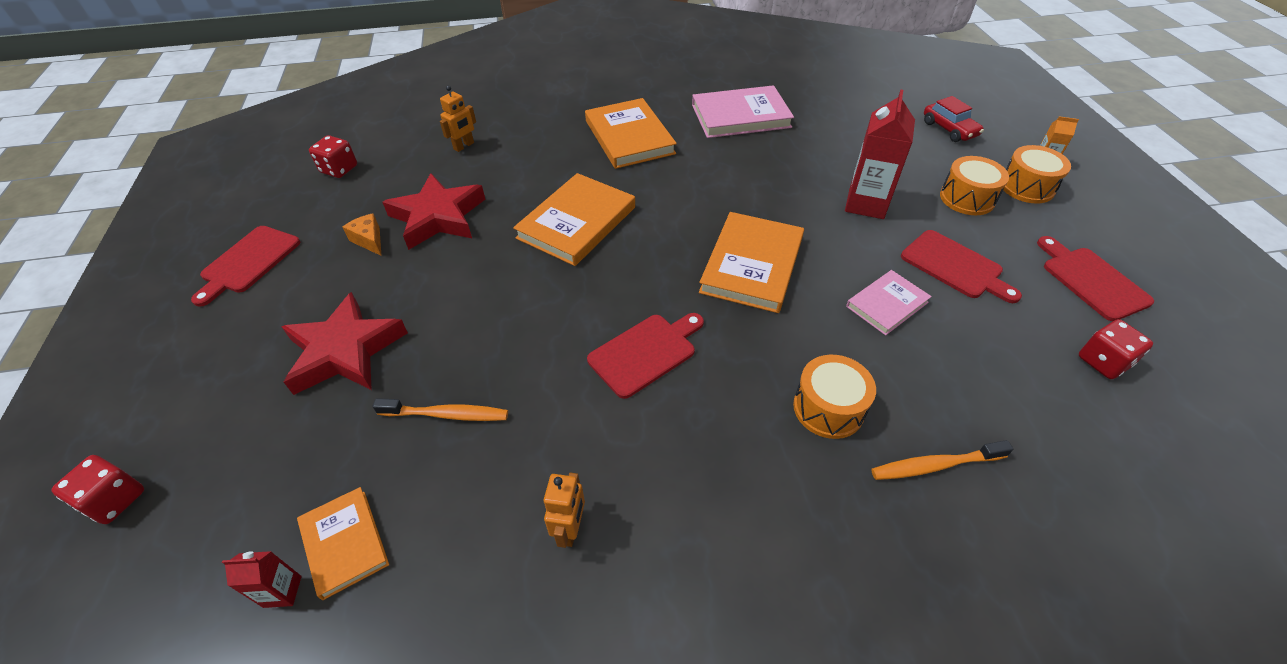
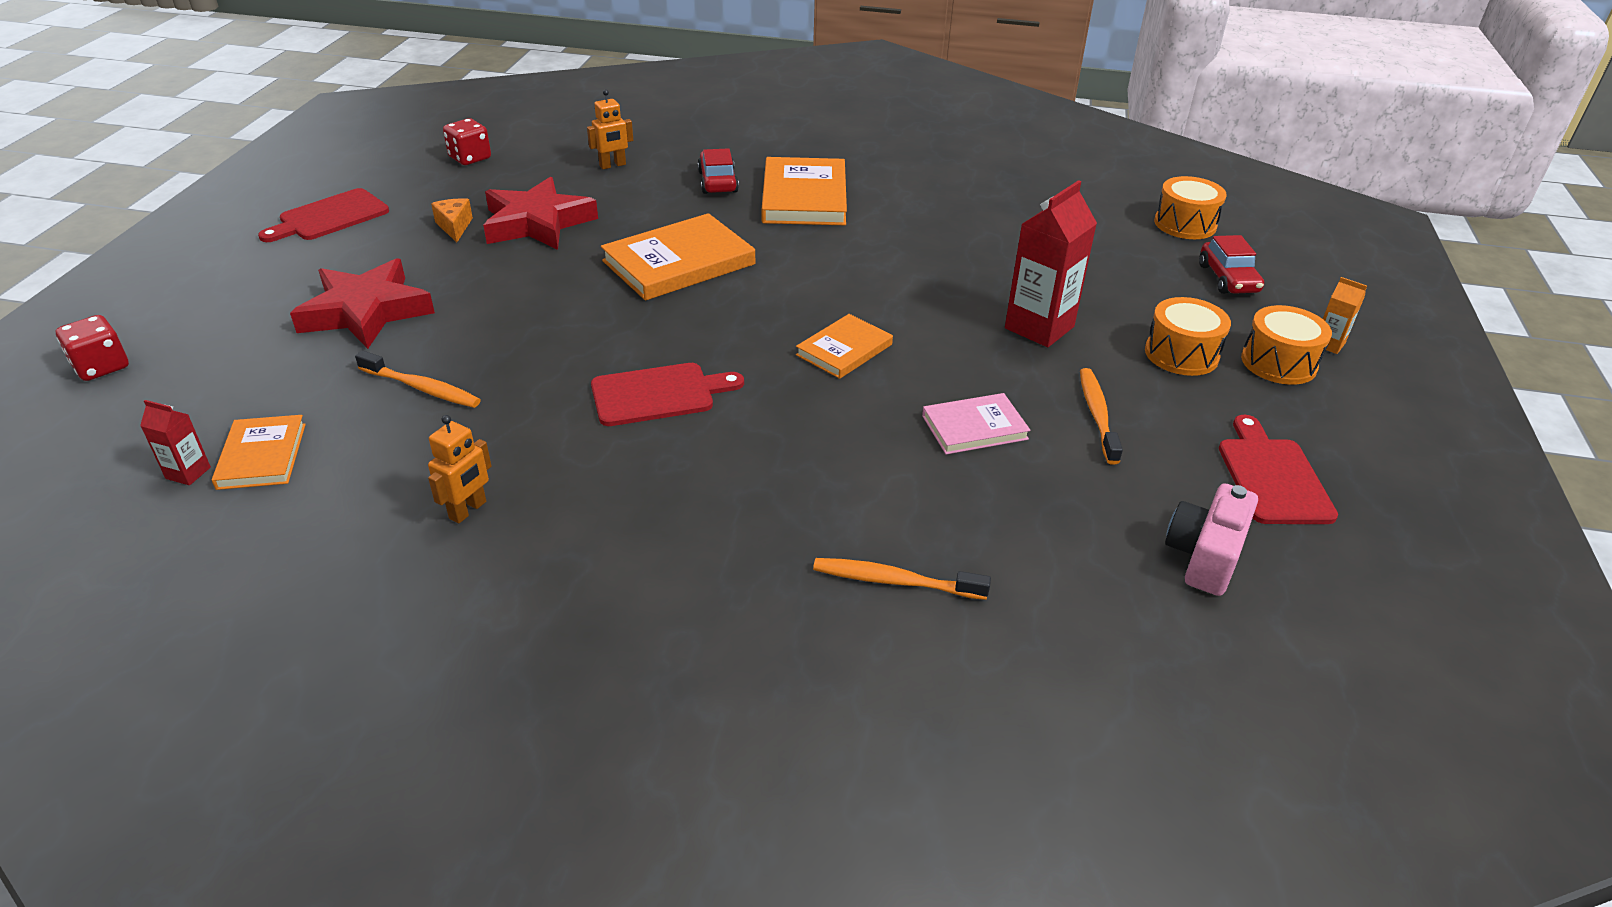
camera: 20 degrees right, 10 degrees down
pink book [692,85,794,138] -> none
orange book [699,212,804,313] -> orange book [796,314,893,379], size x0.58
orange drum [793,355,876,439] -> orange drum moved to [1154,176,1227,239]
red cutting board [901,230,1022,303] -> orange toothbrush [1080,368,1123,465]
red dice [1079,319,1153,379] -> pink camera [1165,483,1258,596]
none -> red car [698,148,739,194]

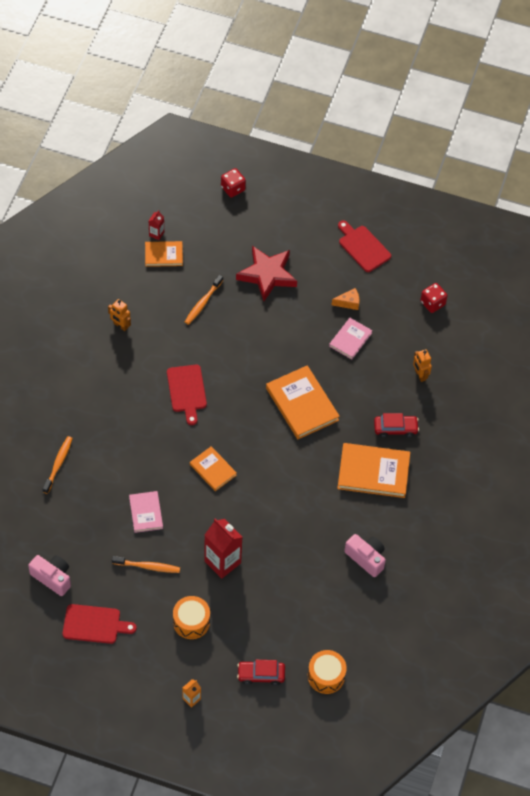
camera: 95 degrees right, 20 degrees up
red star [483,176,598,250] -> pink book [329,318,372,360]
orange drum [1241,305,1332,385] -> none
none -> pink camera [344,534,386,577]

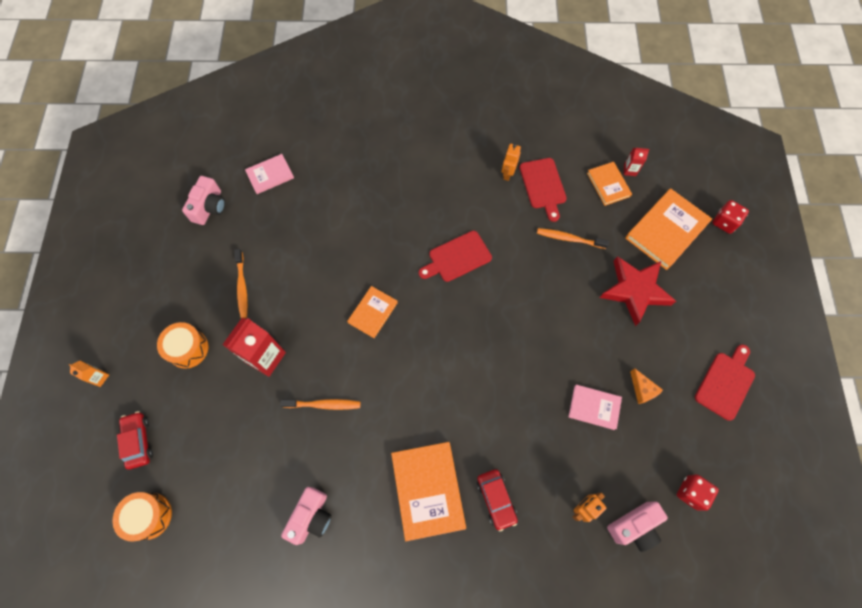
camera: 75 degrees right, 10 degrees up
orange toothbrush [43,436,73,494] -> orange toothbrush moved to [280,399,360,410]
red cutting board [63,604,137,644] -> red cutting board moved to [519,158,567,222]
pink book [129,491,163,533] -> pink book moved to [245,154,294,194]
orange book [266,365,340,439] -> orange book moved to [625,188,712,270]
none -> pink camera [607,501,668,552]

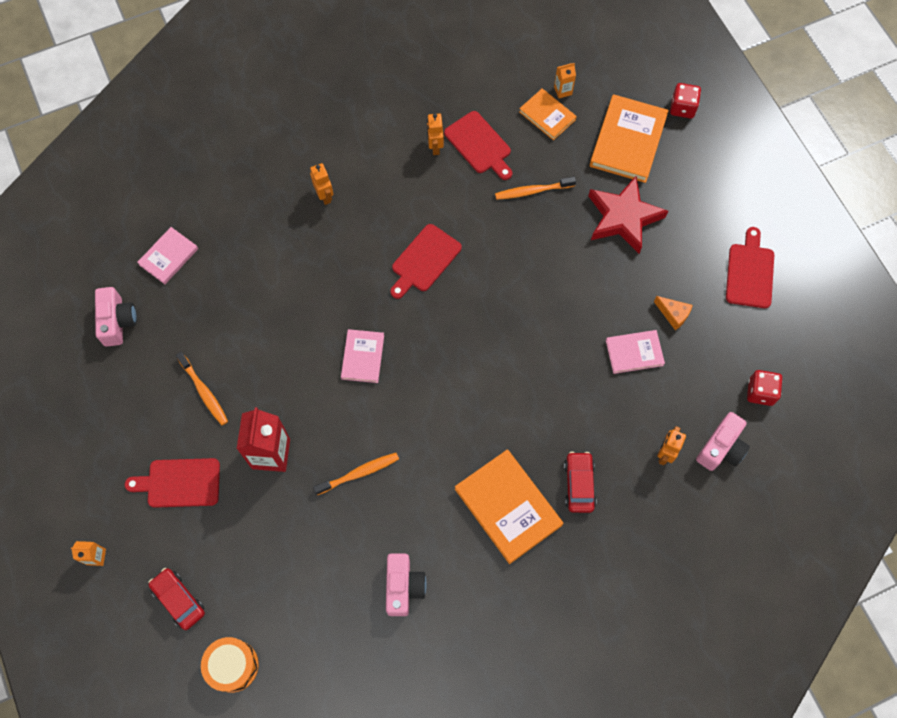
camera: 25 degrees left, 0 degrees up
orange drum [157,322,208,369] -> red cutting board [125,458,220,508]
orange book [347,286,398,338] -> pink book [341,329,384,383]
red car [477,469,518,531] -> red car turned 135 degrees counterclockwise [564,452,596,513]
red carton [624,148,650,176] -> orange carton [554,63,576,98]
none -> orange robot [310,163,333,205]

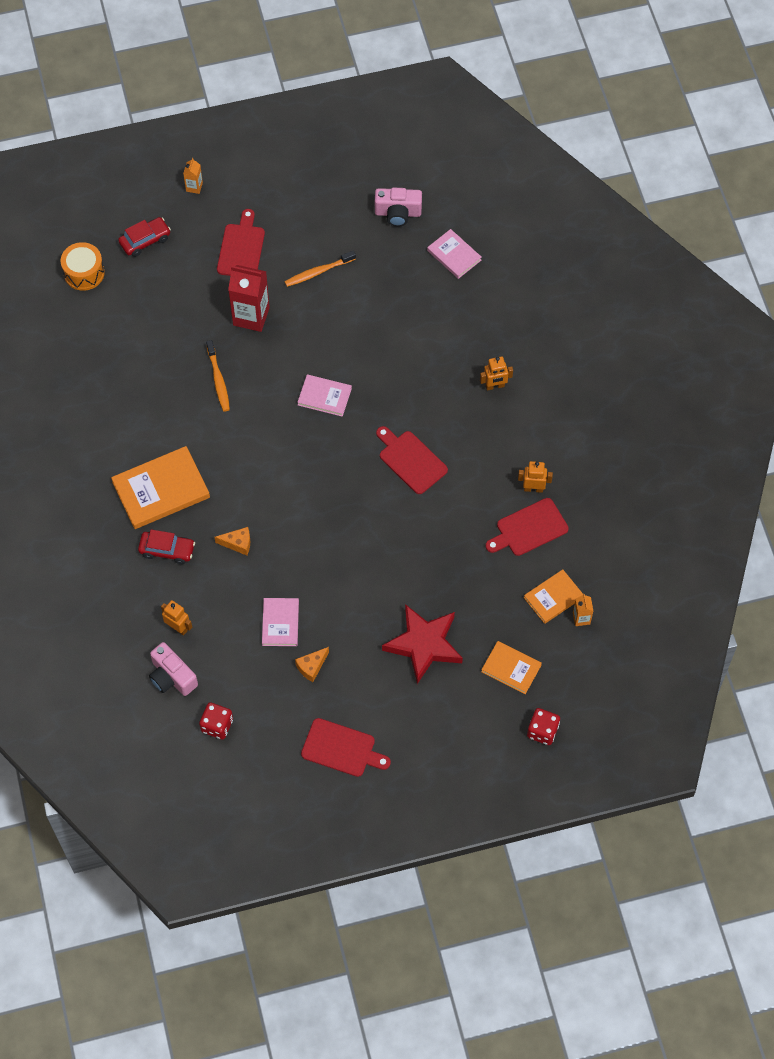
camera: 100 degrees right, 5 degrees down
pink camera [386,553,426,616] -> none
orange toothbrush [495,177,576,200] -> none
orange book [590,94,669,183] -> orange book [481,641,542,694], size x0.58
none -> orange cheese [215,527,250,555]

